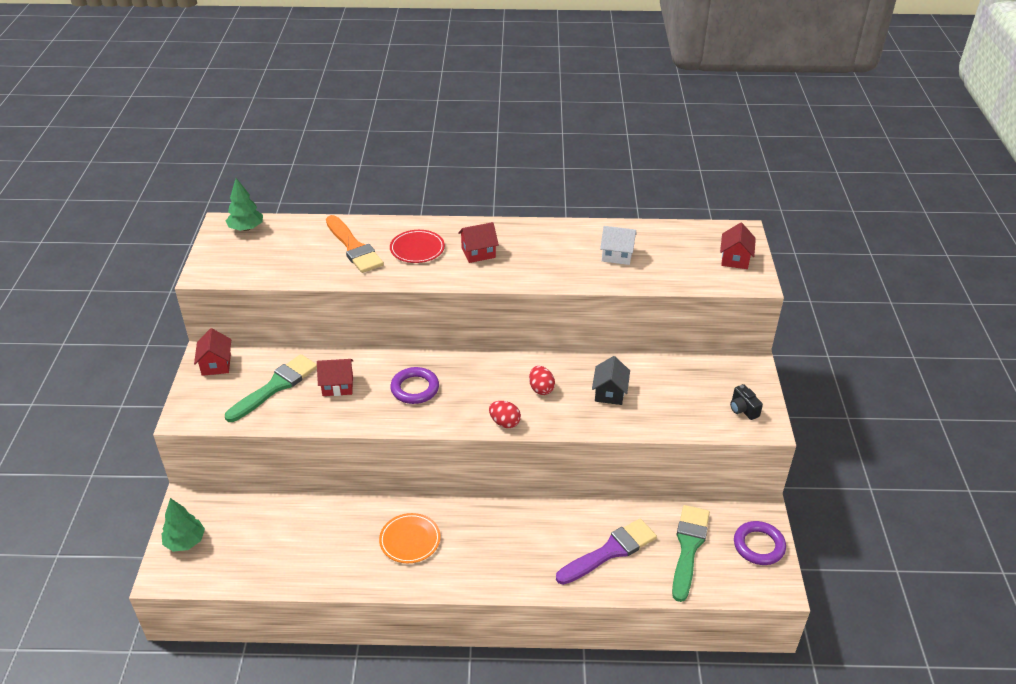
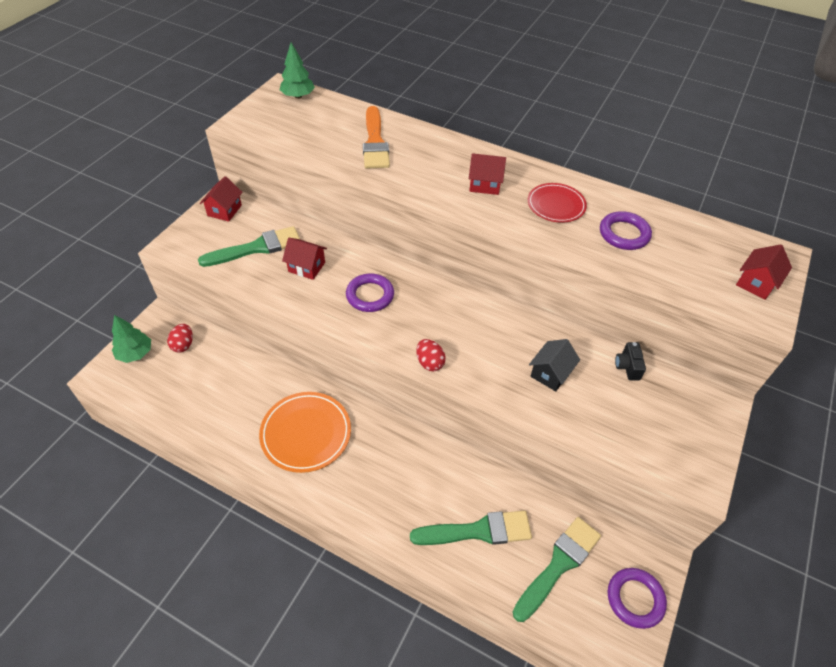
camera: 25 degrees right, 10 degrees up
orange plate [379,513,441,563] -> orange plate [259,392,351,473], size x1.53
red plate [390,230,445,263] -> red plate moved to [528,183,587,223]
red egg [529,366,555,395] -> red egg moved to [167,324,193,353]
purple brush [556,519,657,585] -> green brush [410,511,532,545]
white house [600,226,636,265] -> purple ring [600,211,652,250]
black camera [730,384,763,420] -> black camera moved to [615,342,646,381]

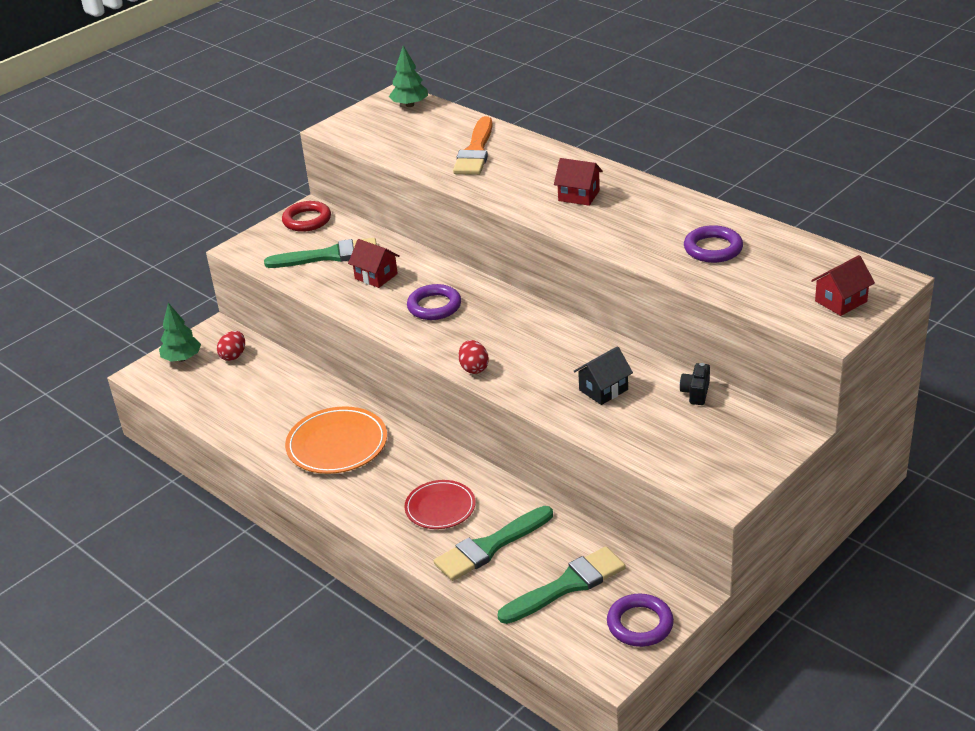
camera: 20 degrees right, 15 degrees down
red house [200,177,243,222] -> red ring [282,201,331,232]
green brush [410,511,532,545] -> green brush turned 135 degrees clockwise [434,506,553,581]
red plate [528,183,587,223] -> red plate moved to [404,480,475,529]

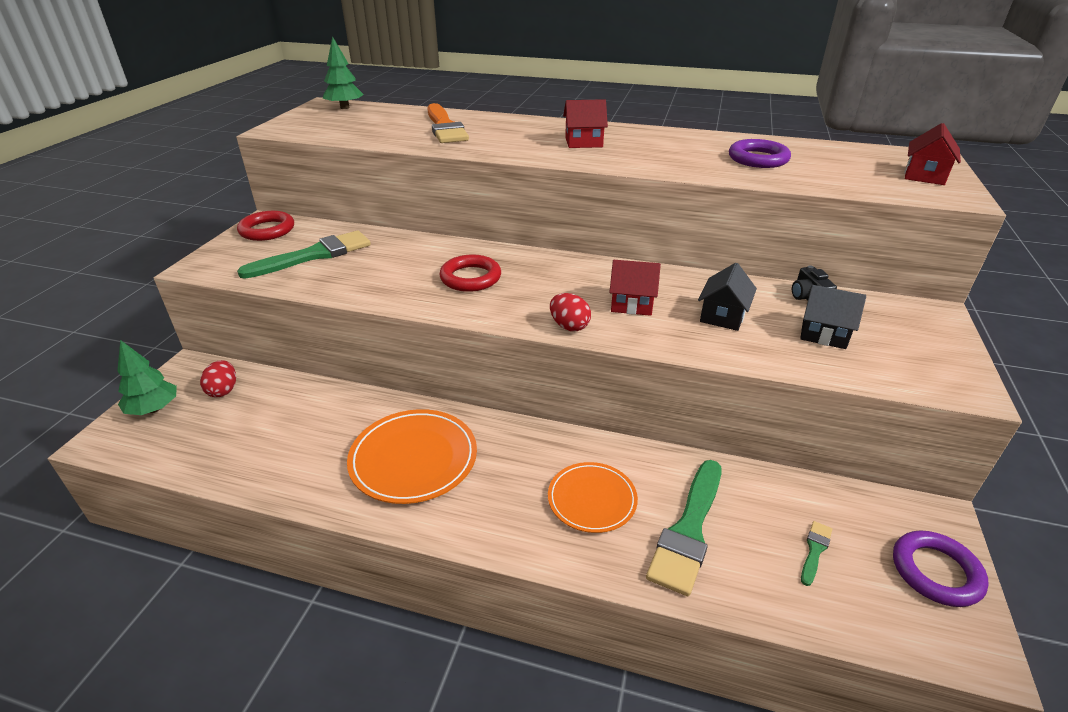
camera: 30 degrees left, 0 degrees up
red house [348,239,400,288] -> red house moved to [609,260,661,316]
red plate [404,480,475,529] -> orange plate [548,462,638,533]
purple ring [407,284,461,320] -> red ring [439,255,501,292]
green brush [498,547,626,624] -> green brush [801,521,832,586], size x0.44
none -> black house [800,285,866,349]

